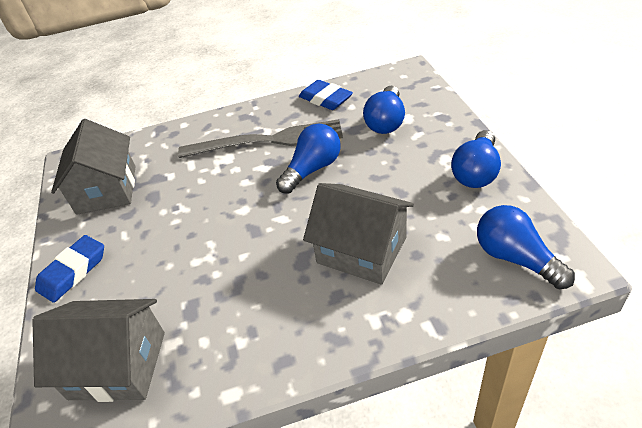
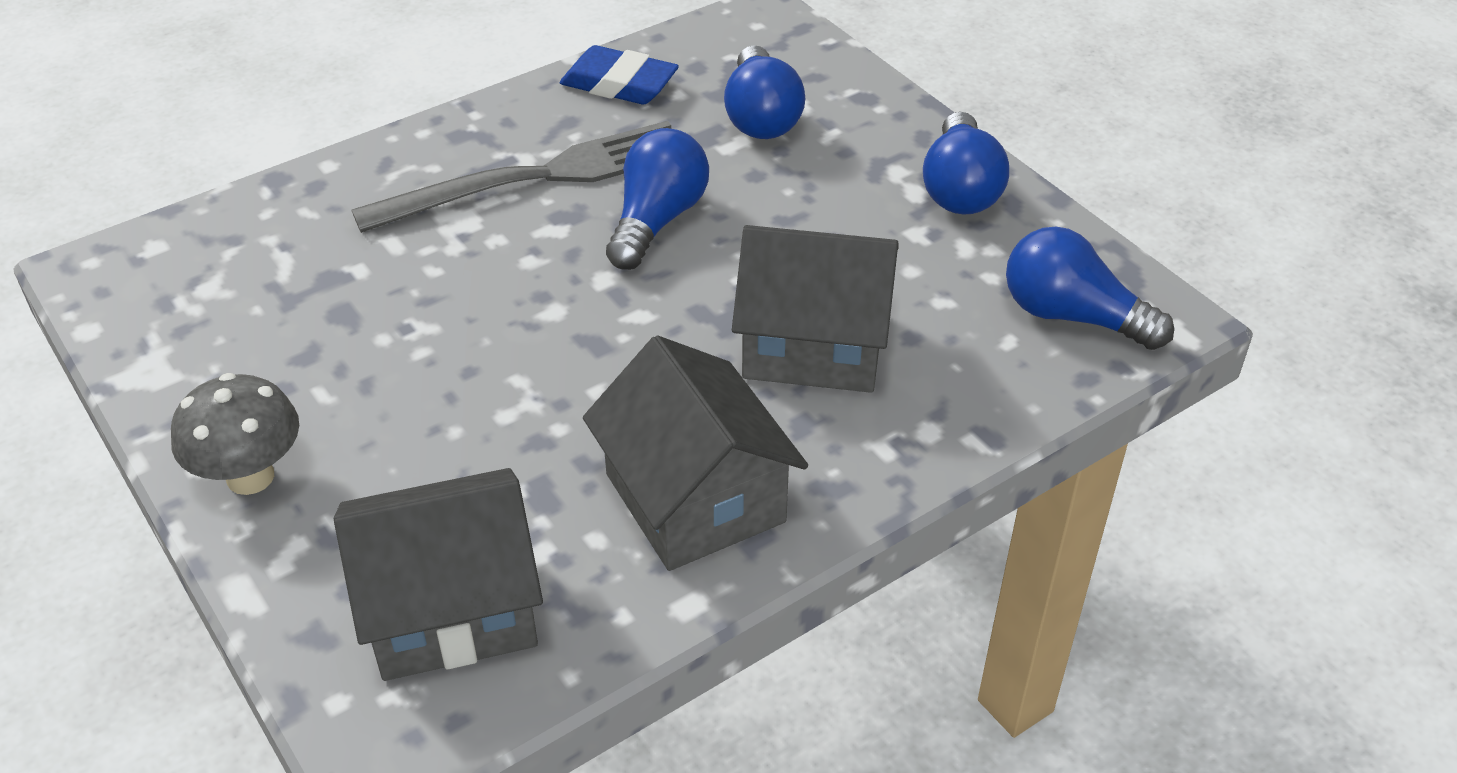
camera: 25 degrees left, 0 degrees up
blue eraser [35,235,104,303] -> grey mushroom [171,373,299,495]
grey house [51,119,136,215] -> grey house moved to [583,336,808,571]

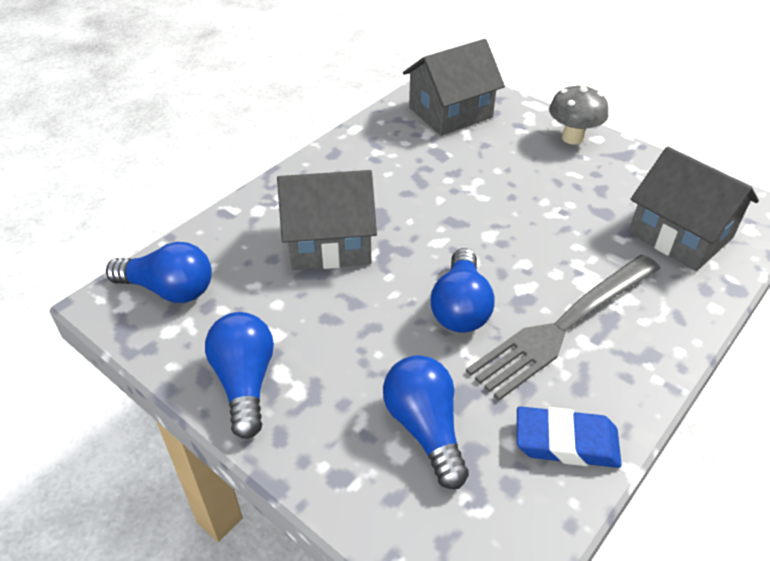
camera: 165 degrees right, 0 degrees up
grey house [583,336,808,571] -> grey house moved to [629,147,759,271]

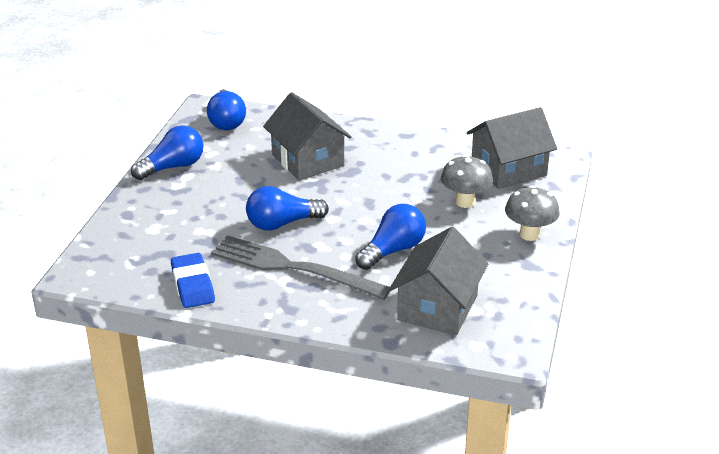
camera: 65 degrees right, 10 degrees down
blue light bulb [383,355,469,489] -> blue light bulb moved to [355,204,426,270]
grey house [403,39,505,136] -> grey house turned 60 degrees counterclockwise [467,107,557,189]
none -> grey mushroom [441,155,493,208]

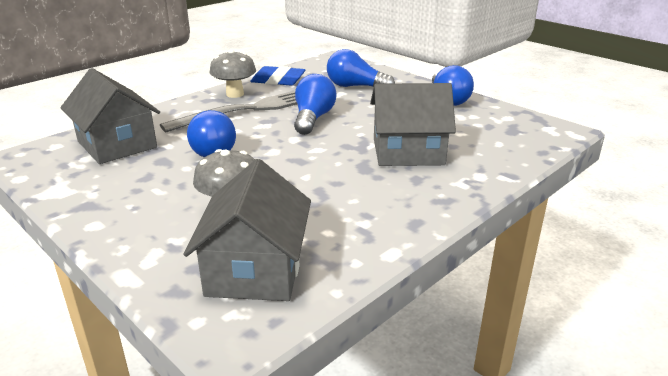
camera: 120 degrees right, 5 degrees down
blue light bulb [207,89,246,130] -> blue light bulb moved to [327,49,395,87]
grey mushroom [505,186,560,241] -> grey mushroom moved to [210,50,256,98]

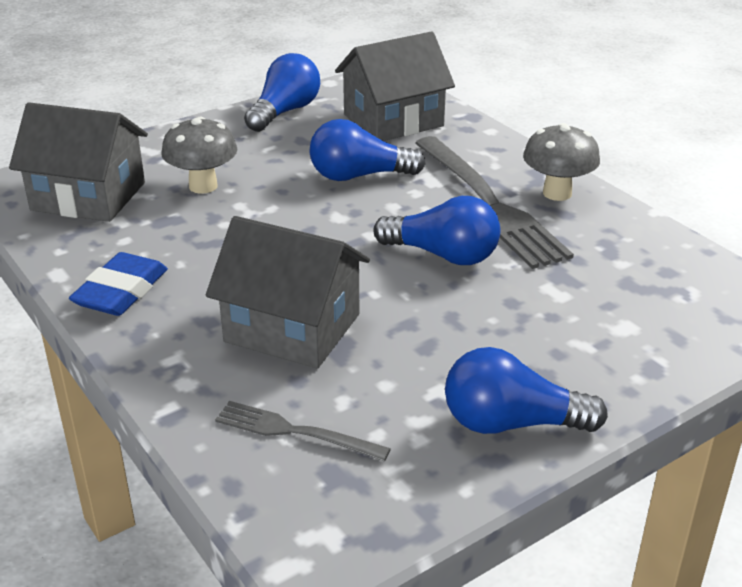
camera: 100 degrees right, 5 degrees up
blue eraser [250,66,305,85] -> blue eraser moved to [69,252,168,316]
blue light bulb [327,49,395,87] -> blue light bulb moved to [244,53,320,132]
grey house [370,83,456,166] -> grey house turned 75 degrees counterclockwise [206,216,370,368]
none -> grey fork [215,401,391,462]

